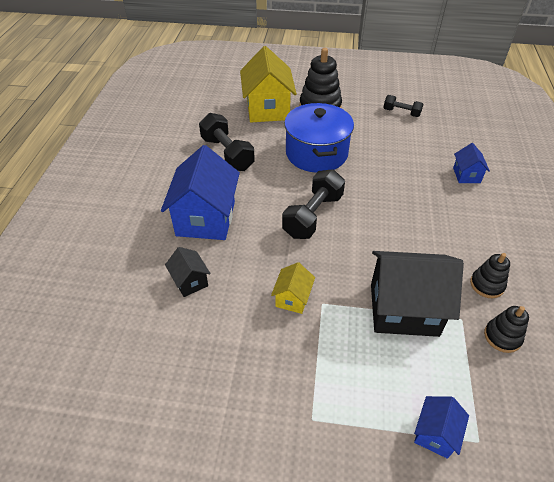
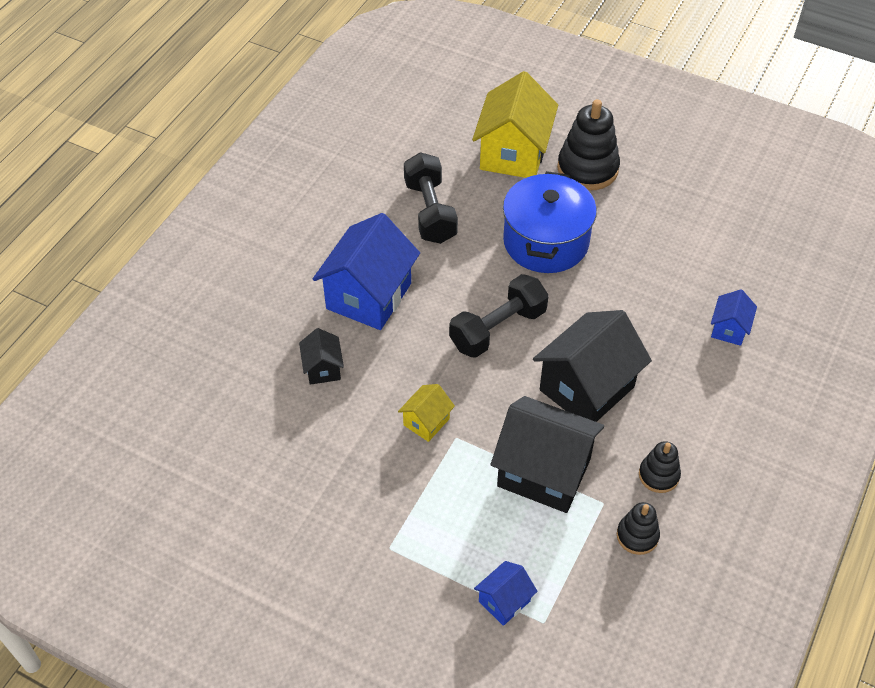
camera: 20 degrees right, 5 degrees up
black dumbbell [383,95,423,117] -> none
none -> black house [533,310,652,422]

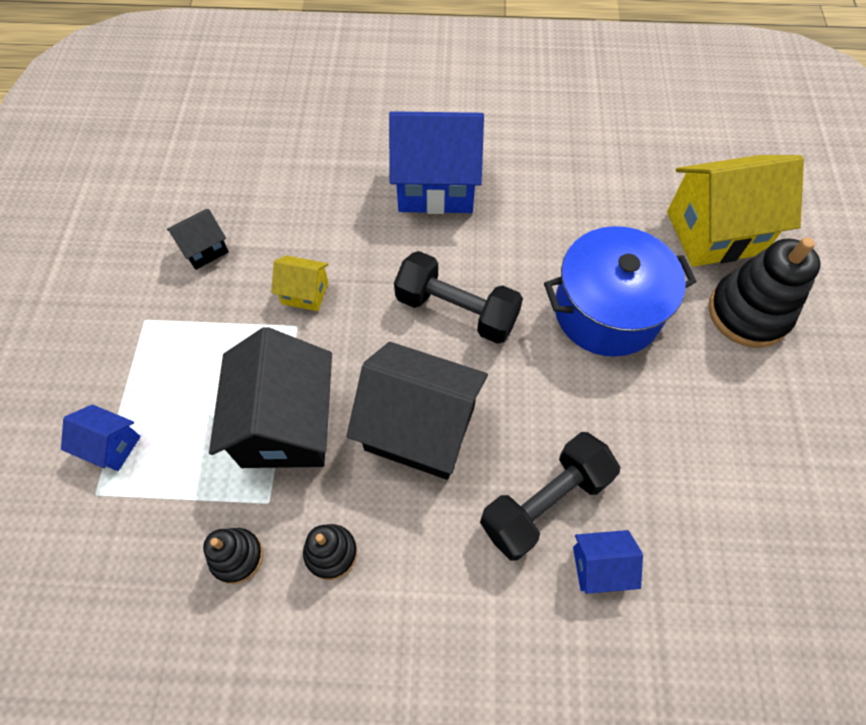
camera: 65 degrees right, 10 degrees up
black house [299,328,344,385] -> black house moved to [167,209,229,270]
black dumbbell [404,152,458,244] -> black dumbbell moved to [480,432,620,561]

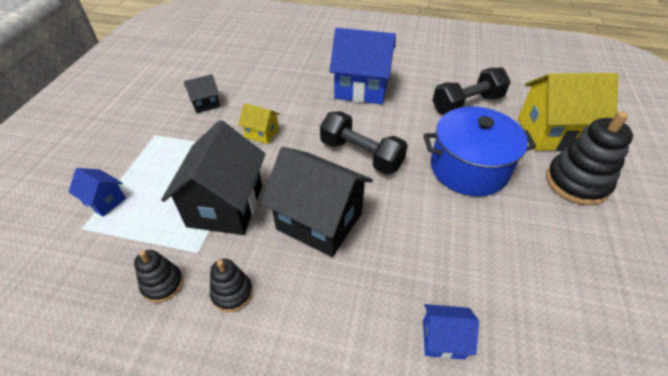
camera: 10 degrees right, 15 degrees down
black dumbbell [480,432,620,561] -> black dumbbell moved to [433,68,511,115]

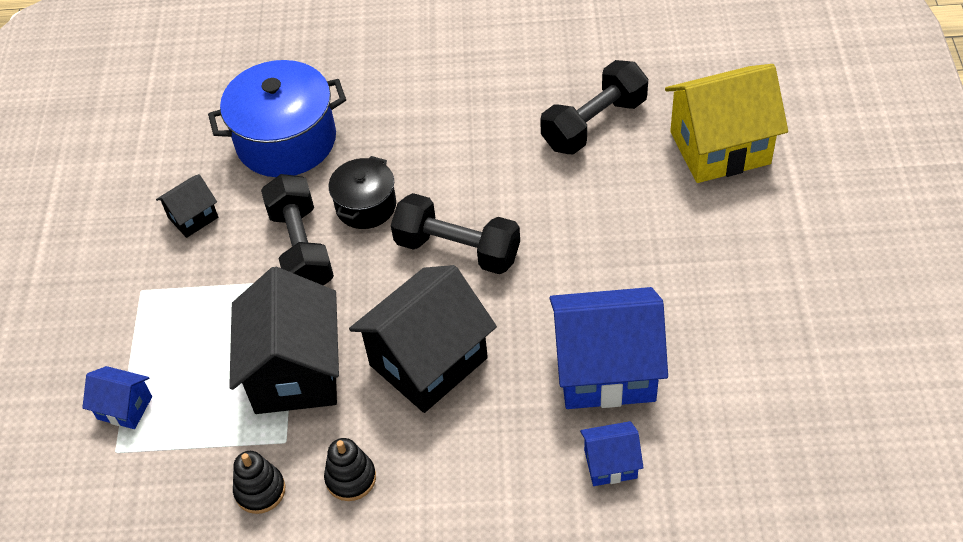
camera: 10 degrees left, 5 degrees up
yellow house [238,103,280,144] -> black dumbbell [261,174,334,285]
black house [261,147,373,257] -> black house turned 60 degrees counterclockwise [349,265,497,413]
blue house [329,28,396,104] -> blue house moved to [550,287,668,409]
blue pot [423,107,536,196] -> blue pot moved to [208,60,346,177]
black stacking toy [546,111,633,206] -> none
none -> black pot [329,156,396,229]

